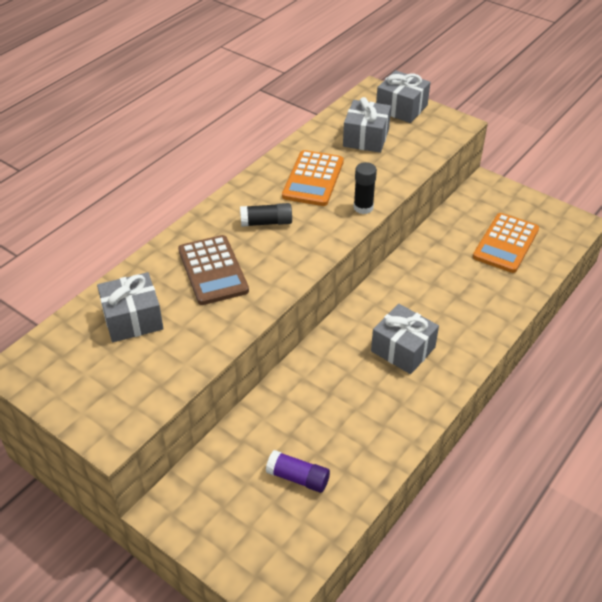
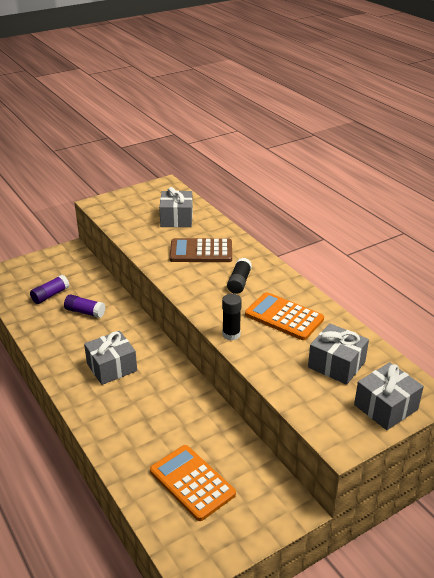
camera: 110 degrees right, 10 degrees down
none -> purple glue stick [64,294,105,318]

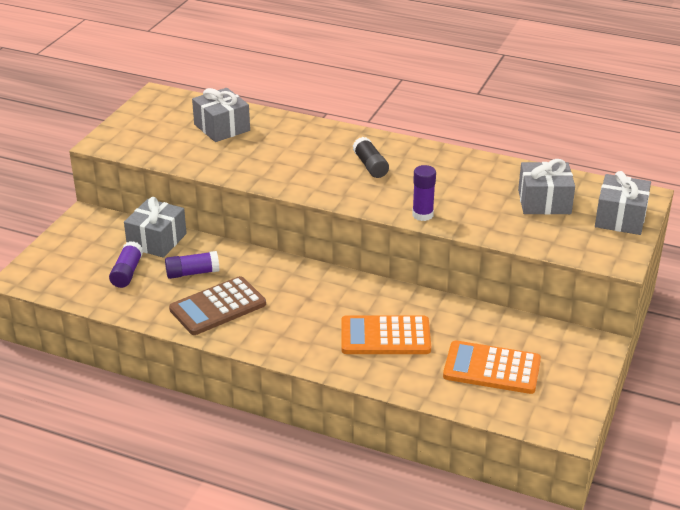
camera: 35 degrees left, 0 degrees up
grey gift [84,331,137,385] -> grey gift moved to [124,197,187,258]
brown calculator [169,238,232,262] -> brown calculator moved to [169,276,266,335]
black glue stick [222,294,242,340] -> purple glue stick [412,165,436,221]
orange calculator [245,292,324,340] -> orange calculator moved to [341,315,431,354]

